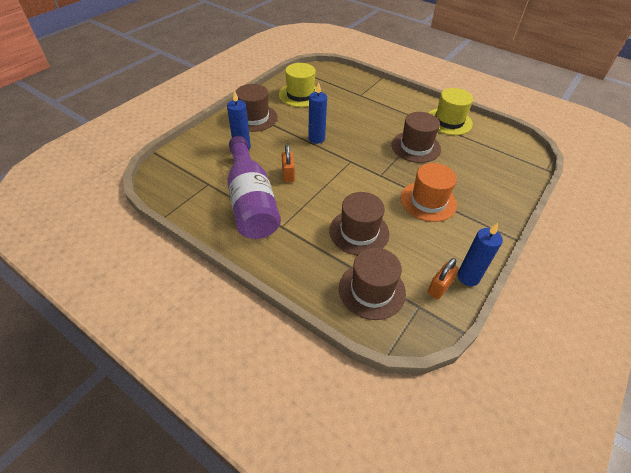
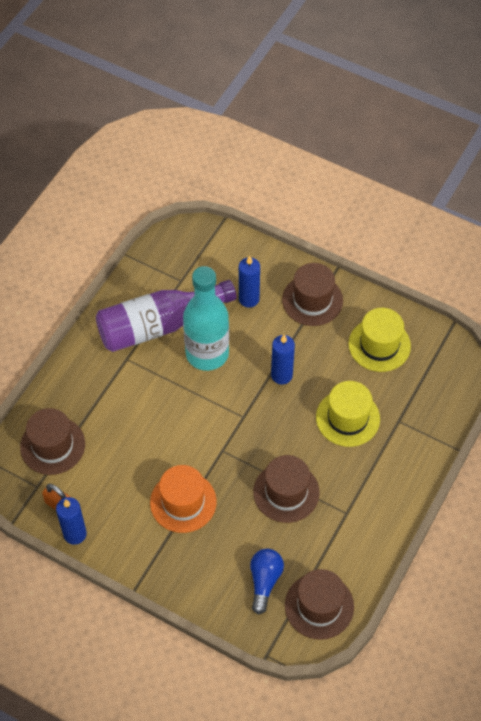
camera: 85 degrees right, 10 degrees up
orange padlock [282,144,295,183] -> turquoise bottle [183,266,229,371]
brown hat [329,192,389,255] -> brown hat moved to [285,569,354,640]
yellow hat [429,88,473,135] -> yellow hat moved to [316,381,380,447]
none -> blue light bulb [250,548,284,614]

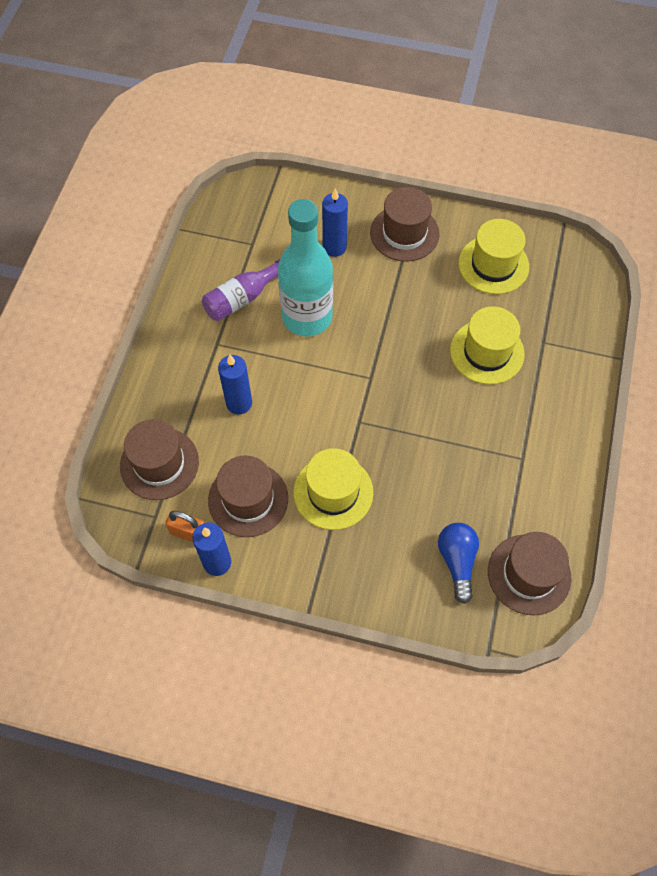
camera: 15 degrees left, 5 degrees up
purple bottle [96,280,237,352] -> purple bottle [202,258,281,321], size x0.57
orange hat [150,465,217,533] -> yellow hat [293,448,373,530]
brown hat [253,455,320,523] -> brown hat moved to [208,456,288,537]
blue candle [271,335,295,384] -> blue candle moved to [218,355,252,414]

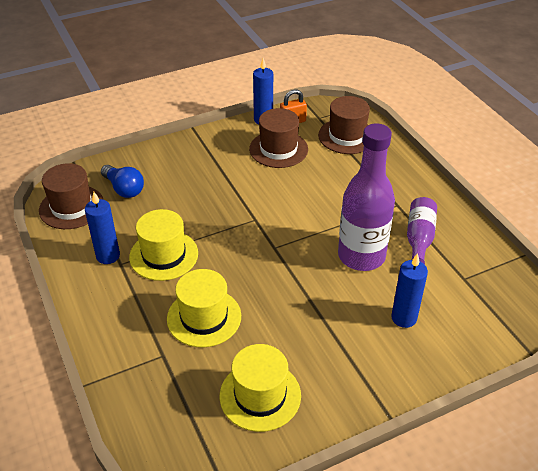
camera: 140 degrees right, 20 degrees down
blue candle [218,355,252,414] -> blue candle moved to [85,192,120,264]
turquoise bottle [278,199,333,336] -> purple bottle [338,123,395,271]
yellow hat [293,448,373,530] -> yellow hat moved to [129,209,198,281]
brown hat [370,187,440,262] -> none

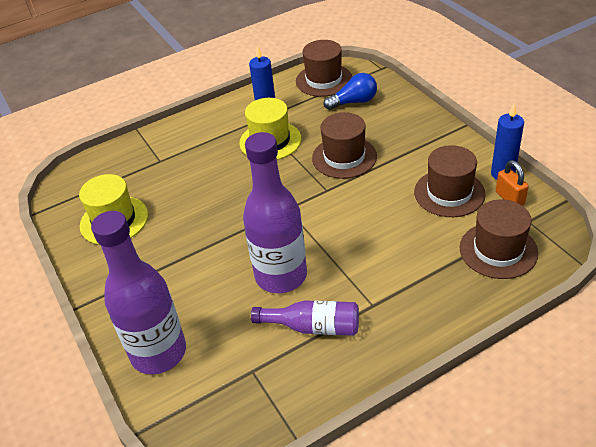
camera: 90 degrees right, 0 degrees up
blue light bulb [101,165,144,198] -> blue light bulb turned 150 degrees counterclockwise [324,73,377,110]
yellow hat [167,269,241,347] -> none
blue candle [391,253,428,328] -> none
none -> purple bottle [91,211,186,374]
none -> brown hat [312,112,377,179]

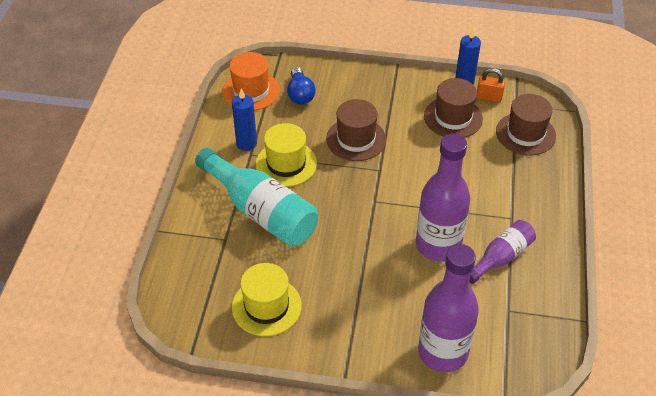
camera: 55 degrees left, 5 degrees up
brown hat [296,40,352,97] -> orange hat [223,52,280,110]
blue light bulb [324,73,377,110] -> blue light bulb turned 150 degrees clockwise [287,67,316,104]
none -> turquoise bottle [195,148,318,246]

